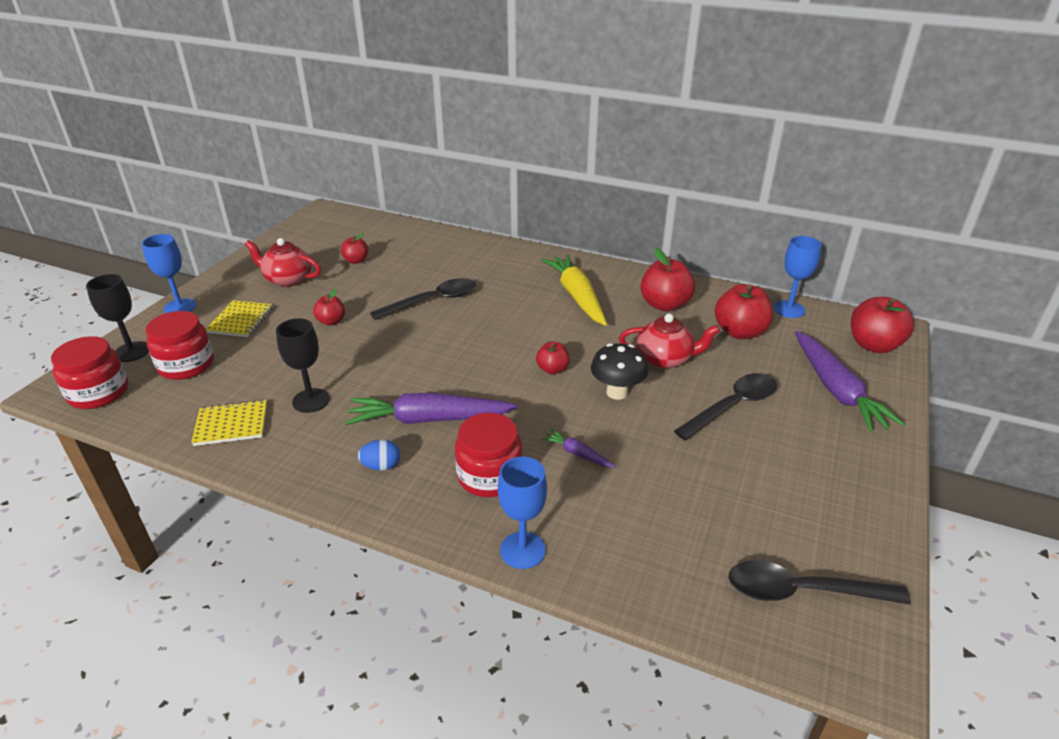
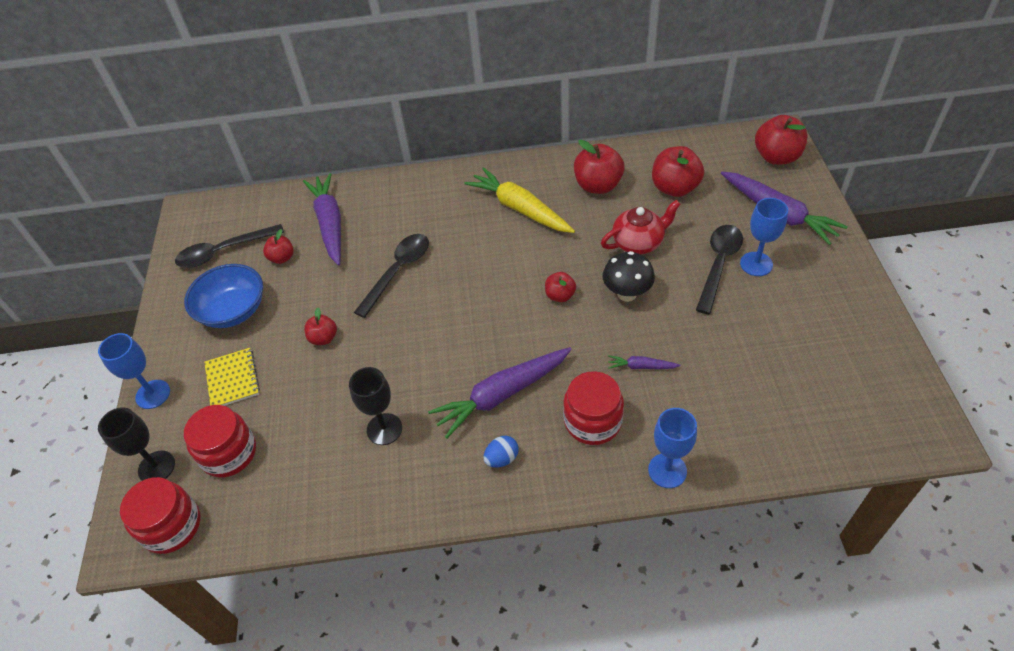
camera: 25 degrees left, 15 degrees up
yellow notebook [191,400,267,446] -> none
red teapot [245,238,321,287] -> blue bowl [184,264,263,328]
black spoon [729,560,911,605] -> black spoon moved to [175,224,284,268]
blue goblet [773,236,822,318] -> blue goblet moved to [740,198,788,276]
none -> purple carrot [303,173,341,266]

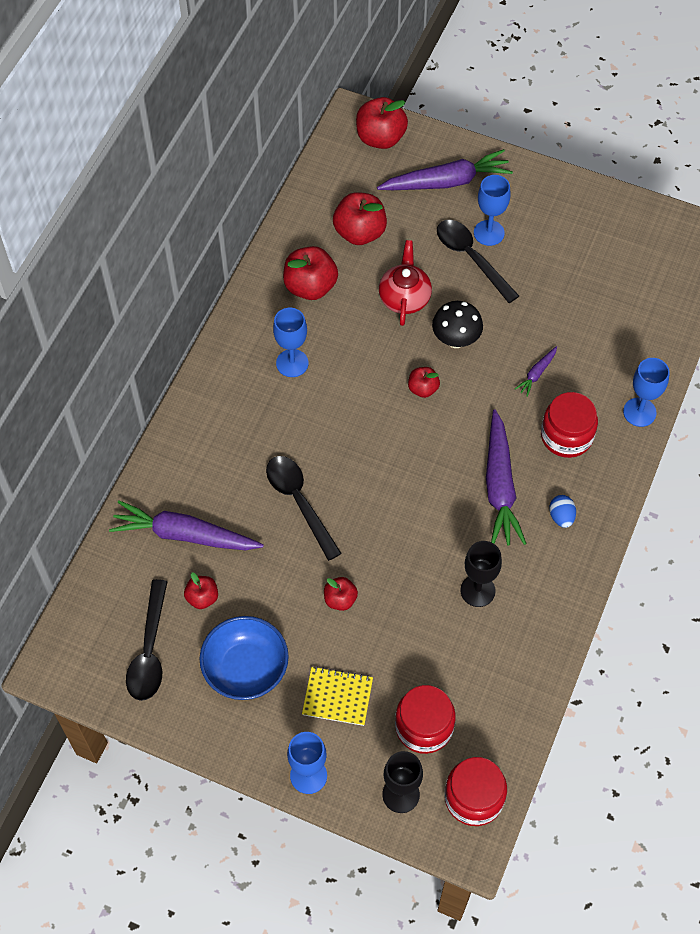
camera: 65 degrees left, 10 degrees up
yellow carrot [464,167,575,233] -> blue goblet [273,308,308,377]

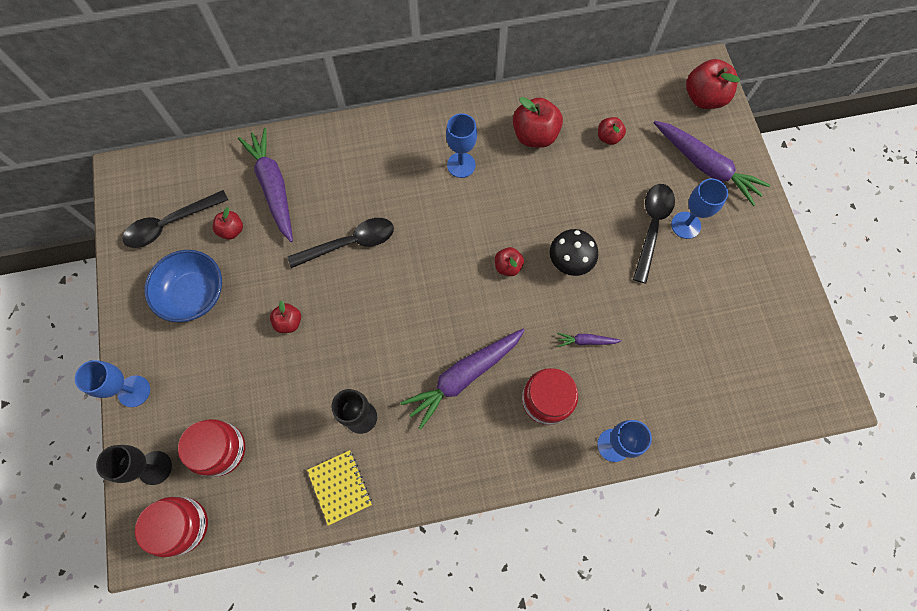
camera: 55 degrees right, 10 degrees up
black spoon [266,456,342,561] -> black spoon turned 45 degrees clockwise [288,218,394,268]
yellow notebook [302,666,373,726] -> yellow notebook moved to [307,450,372,526]
red apple [333,192,387,245] -> red apple [598,117,626,145], size x0.56
red teapot [379,240,432,326] -> none
blue egg [549,495,576,528] -> none

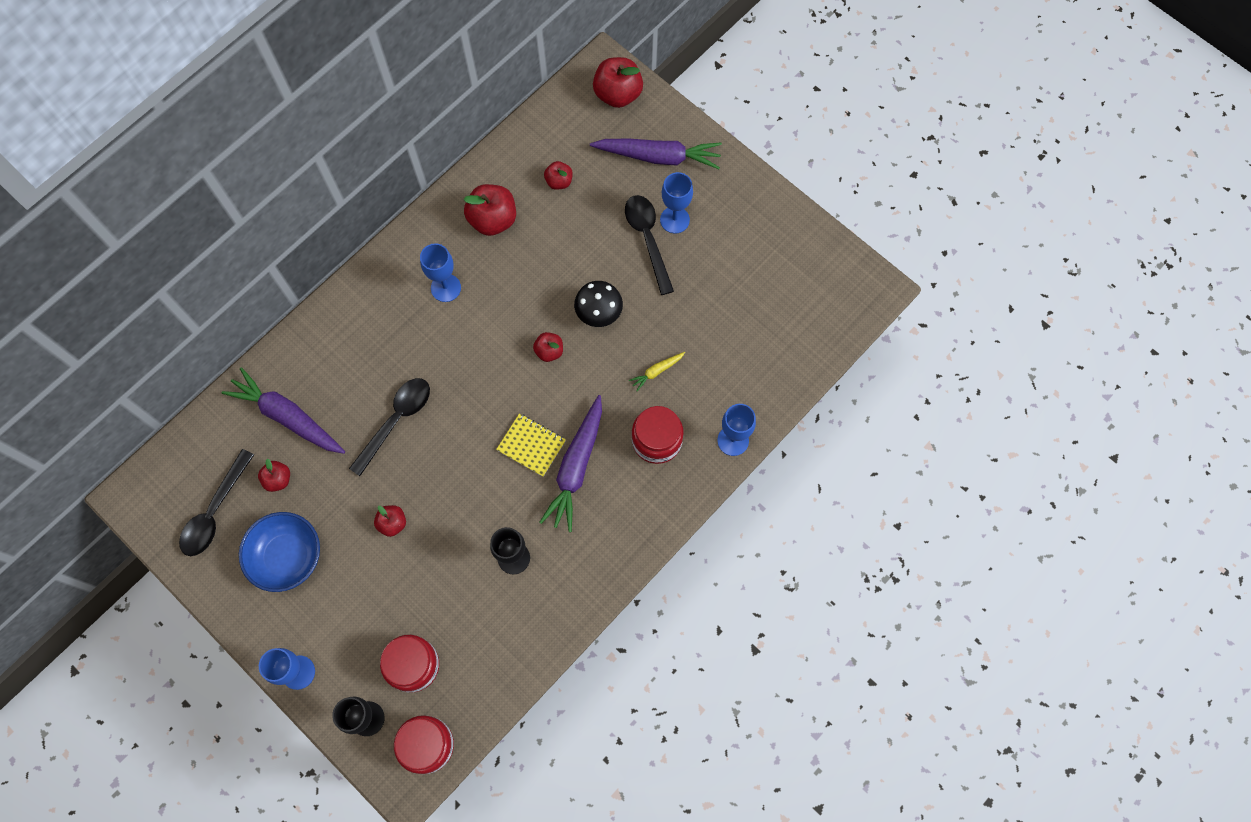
camera: 35 degrees left, 0 degrees up
yellow notebook [307,450,372,526] -> yellow notebook moved to [496,413,566,477]
purple carrot [557,333,622,347] -> yellow carrot [629,352,685,391]

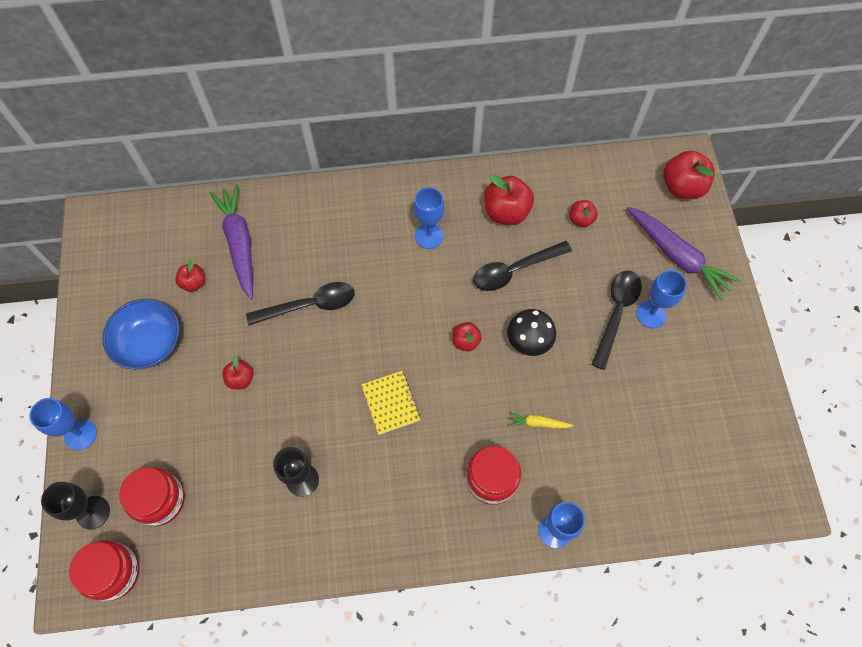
camera: 40 degrees right, 5 degrees down
black spoon [179,449,254,556] -> black spoon moved to [473,241,572,291]
purple carrot [540,395,602,532] -> none

